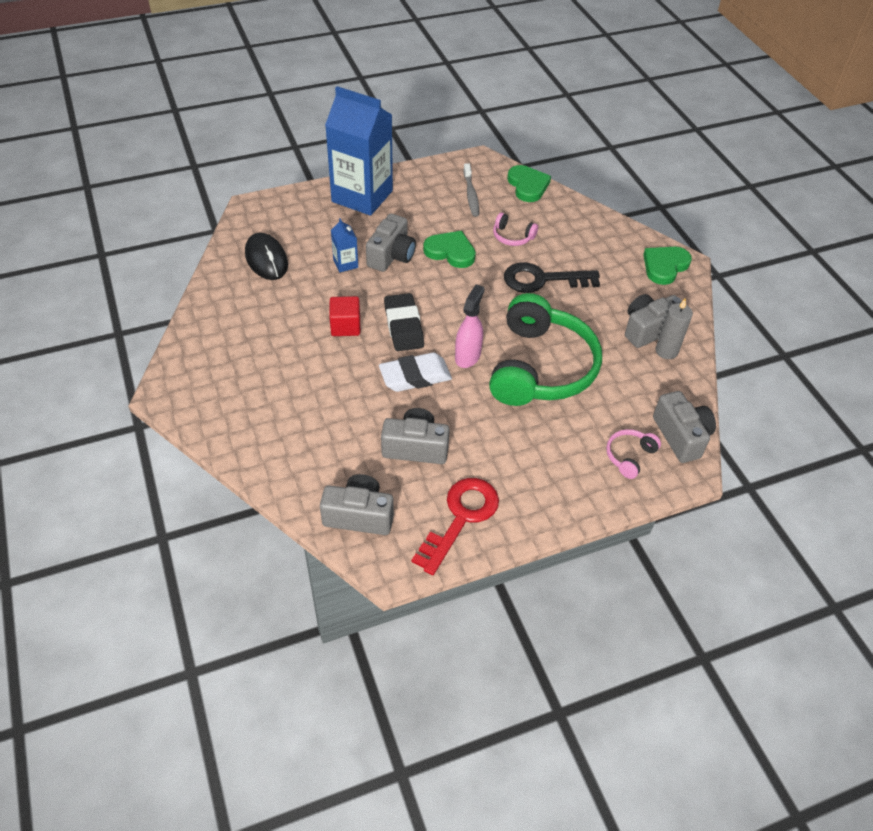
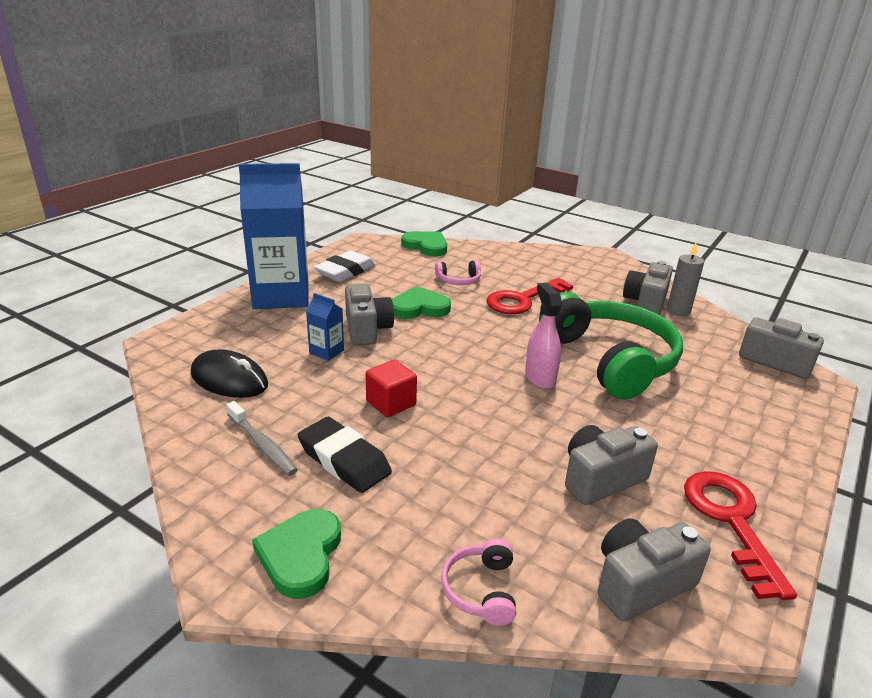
camera: 35 degrees left, 20 degrees down
white eraser [379,353,452,392] -> white eraser moved to [314,251,375,282]
black eraser [384,293,424,351] -> black eraser moved to [298,417,392,493]
grey toothbrush [463,163,479,217] -> grey toothbrush moved to [226,401,298,476]
black key [504,262,600,293] -> red key [486,278,573,314]
pink headphones [606,429,661,479] -> pink headphones moved to [441,539,516,626]
green heart [643,247,692,285] -> green heart moved to [252,509,341,599]

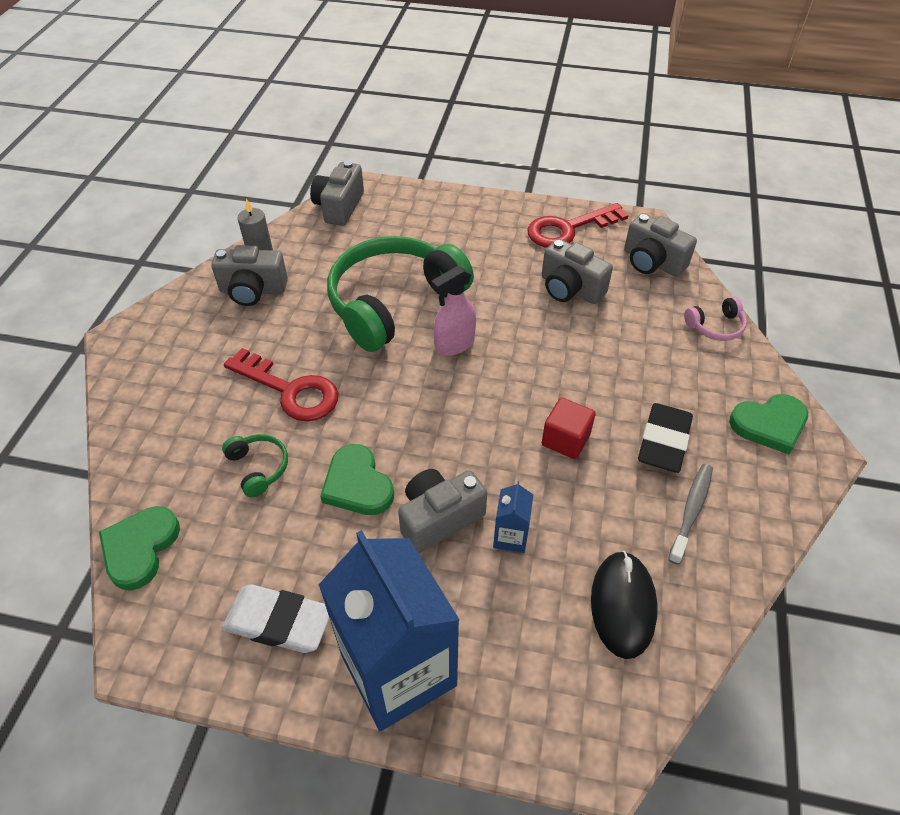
camera: 110 degrees left, 20 degrees up
pink headphones [435,260,481,285] -> green headphones [222,434,288,497]

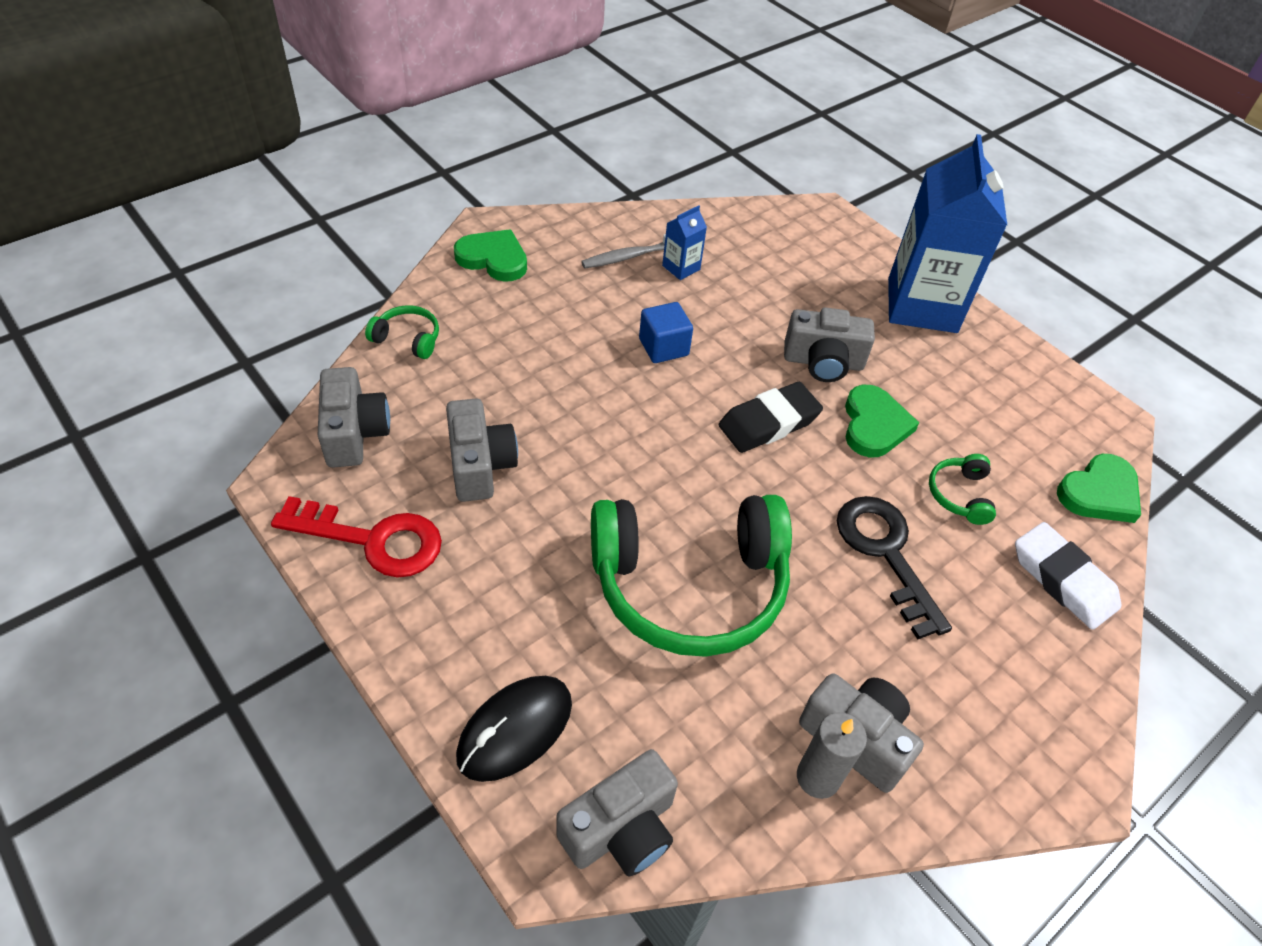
camera: 145 degrees left, 0 degrees up
white eraser [222,585,329,653] -> white eraser moved to [1015,522,1121,630]
red key [224,348,338,422] -> black key [837,496,952,640]
pink spray bottle [431,266,476,356] -> none
blue carton [493,481,534,553] -> blue carton moved to [662,205,707,280]
red cube [542,397,596,459] -> blue cube [639,302,693,363]
black mouse [591,551,658,659] -> black mouse moved to [456,676,572,782]
black eraser [638,403,693,473] -> black eraser moved to [719,382,823,453]
pink headphones [684,297,747,341] -> green headphones [365,305,439,359]

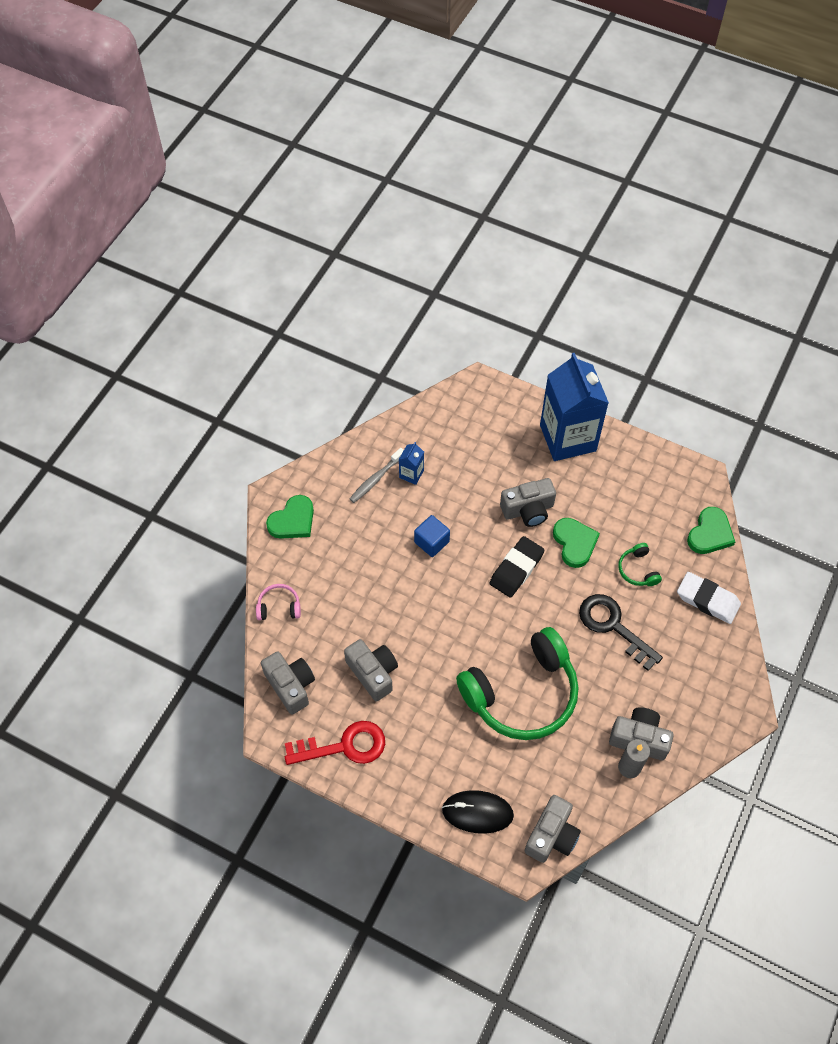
camera: 20 degrees left, 10 degrees up
green headphones [365,305,439,359] -> pink headphones [256,584,301,620]
green heart [454,229,527,282] -> green heart turned 135 degrees clockwise [266,495,314,539]
black mouse [456,676,572,782] -> black mouse turned 75 degrees clockwise [442,790,514,834]

